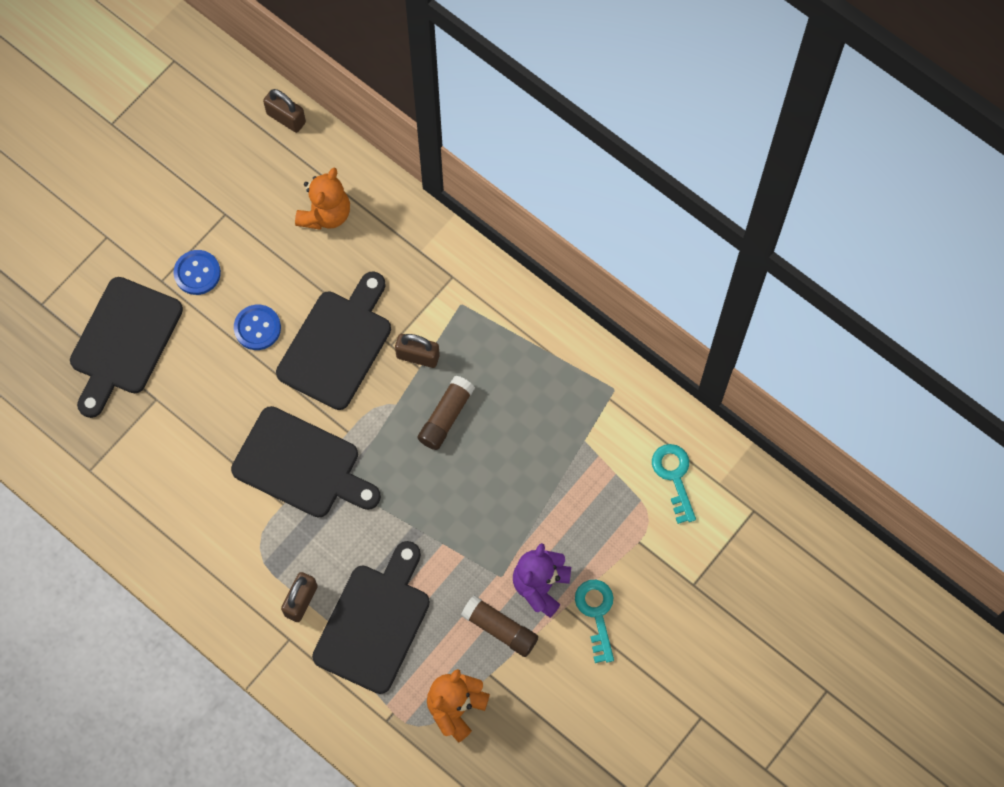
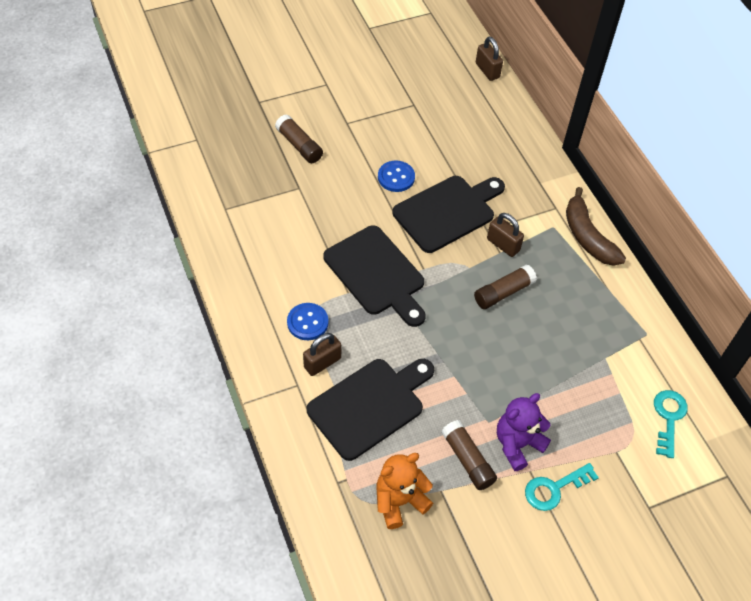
camera: 25 degrees right, 15 degrees down
black cutting board [70,277,183,418] -> brown glue stick [275,114,323,163]
blue button [173,250,221,295] -> blue button moved to [287,303,329,340]
orange teddy bear [295,168,350,230] -> none
turquoise key [575,580,614,663] -> turquoise key turned 135 degrees counterclockwise [525,463,599,511]
none -> brown banana [566,187,626,266]

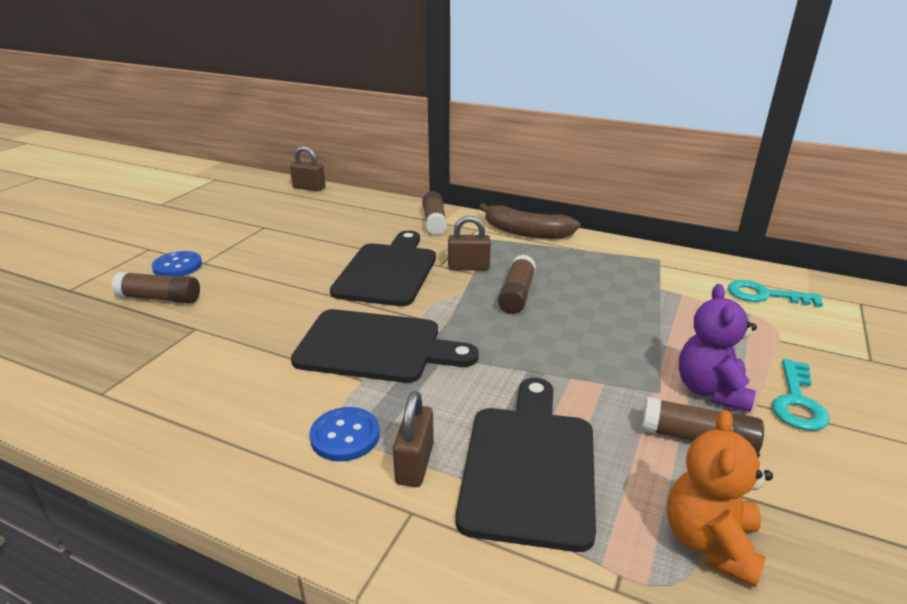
camera: 40 degrees left, 25 degrees down
blue button [378,161,415,192] -> blue button moved to [151,251,202,276]
turquoise key [654,390,688,458] -> turquoise key turned 45 degrees counterclockwise [728,280,823,307]
none -> brown glue stick [422,191,447,235]

